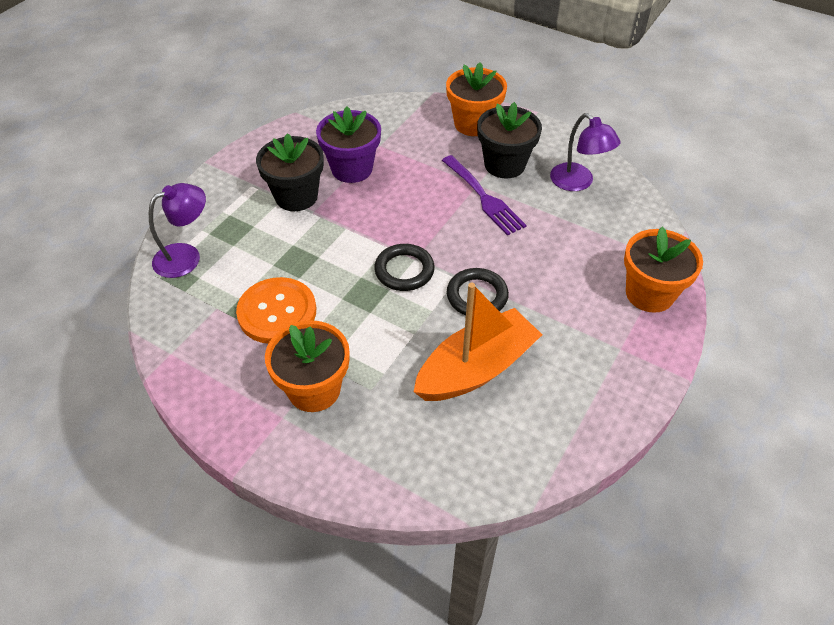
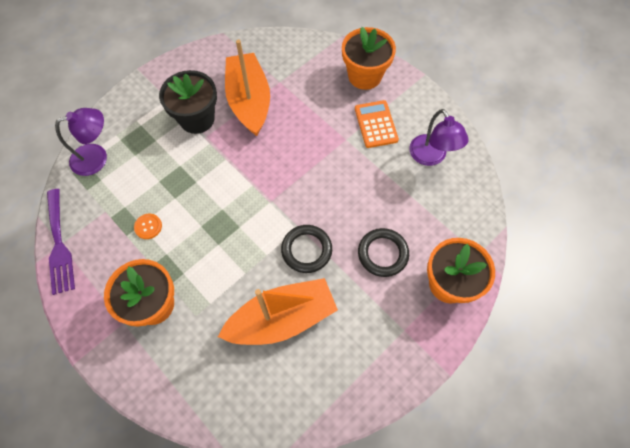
camera: 15 degrees right, 15 degrees up
orange button [236,277,316,344] -> orange button [134,214,162,239], size x0.43
purple flower pot [316,106,381,183] -> orange boat [225,40,270,136]
black ring [374,244,435,291] -> black ring moved to [358,228,409,277]
purple fork [442,155,527,235] -> purple fork moved to [47,189,75,295]
black flower pot [477,102,542,178] -> orange calculator [355,100,399,148]

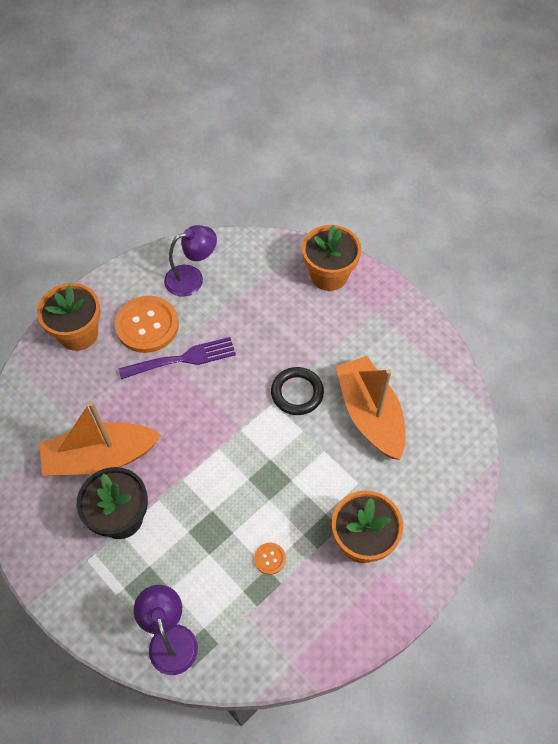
camera: 90 degrees left, 5 degrees down
purple fork [47,189,75,295] -> purple fork moved to [119,337,236,379]
orange calculator [355,100,399,148] -> orange button [115,296,179,353]
black ring [358,228,409,277] -> none

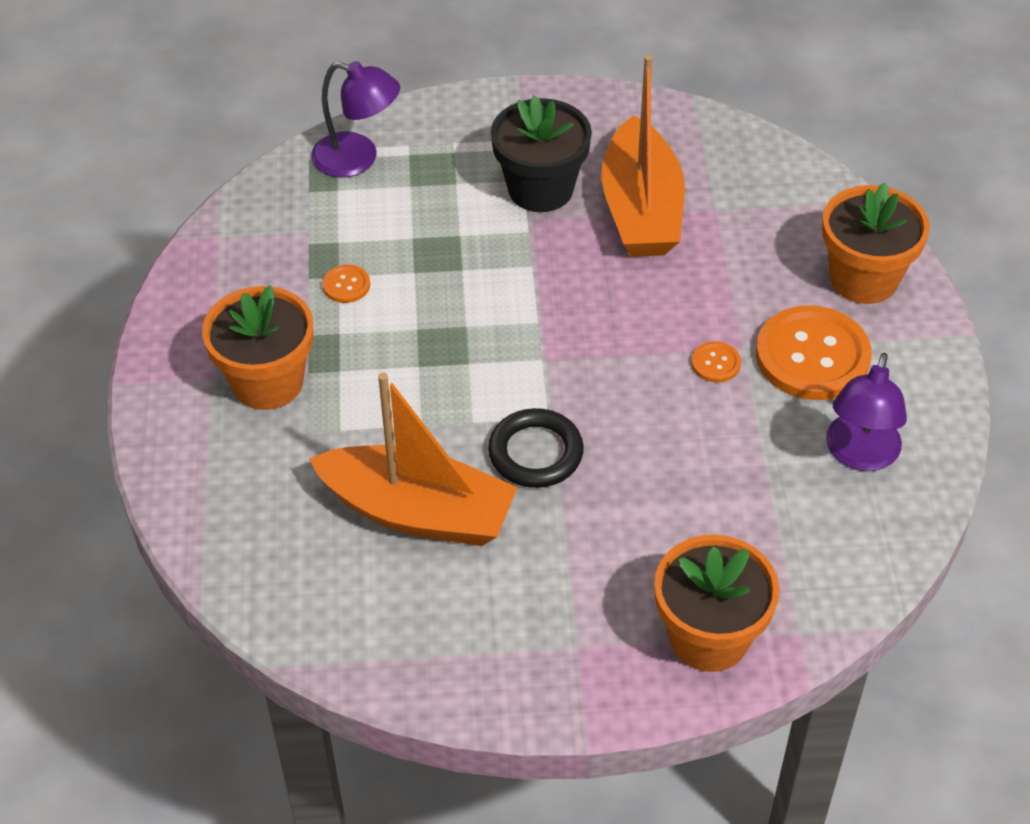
camera: 130 degrees right, 10 degrees down
orange boat [39,401,161,476] -> orange boat turned 150 degrees clockwise [601,55,685,257]
purple fork [119,337,236,379] -> orange button [691,341,741,383]

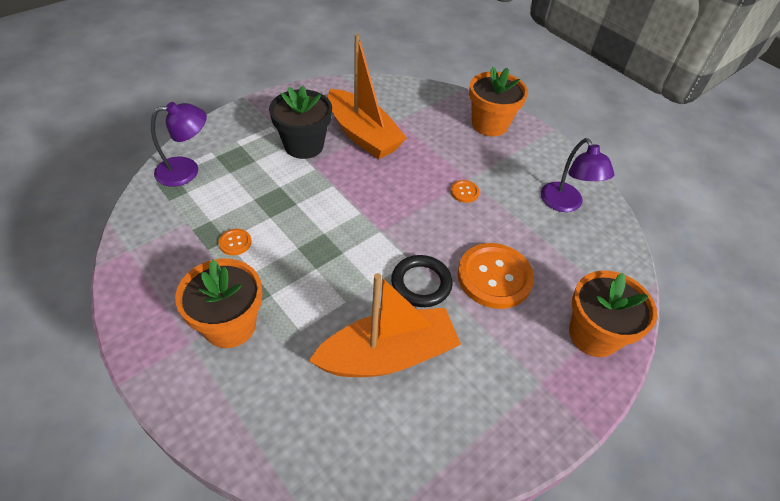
camera: 40 degrees left, 0 degrees up
orange button [756,305,872,400] -> orange button moved to [457,243,534,309]

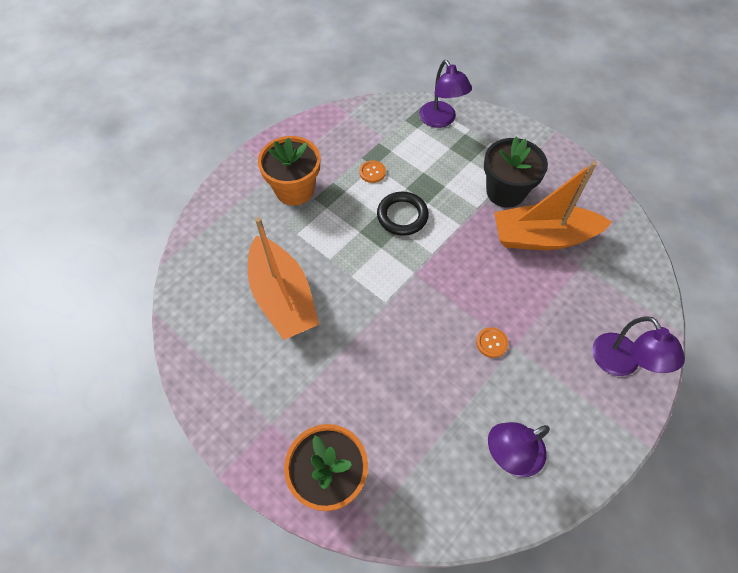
camera: 85 degrees right, 10 degrees up
orange boat [328,34,407,159] -> orange boat turned 45 degrees clockwise [494,161,612,250]
black ring [391,255,453,307] -> black ring moved to [377,192,429,236]
orange button [457,243,534,309] -> none
orange flower pot [469,67,528,136] -> purple lamp [592,316,685,376]

